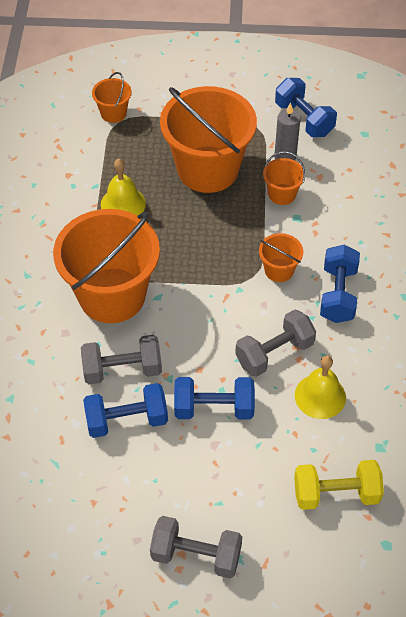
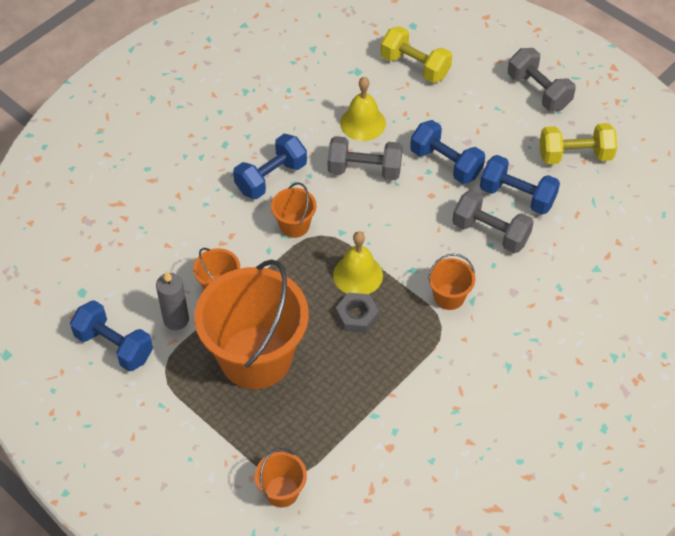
camera: 140 degrees left, 0 degrees up
orange bucket [53,209,160,323] -> orange bucket [428,254,475,310], size x0.44
yellow bell [101,159,146,215] -> yellow bell moved to [333,231,383,294]
blue dumbbell [275,78,337,137] -> blue dumbbell turned 60 degrees counterclockwise [70,300,153,371]
none -> grey nut [336,293,379,333]
none -> yellow dumbbell [540,123,618,164]

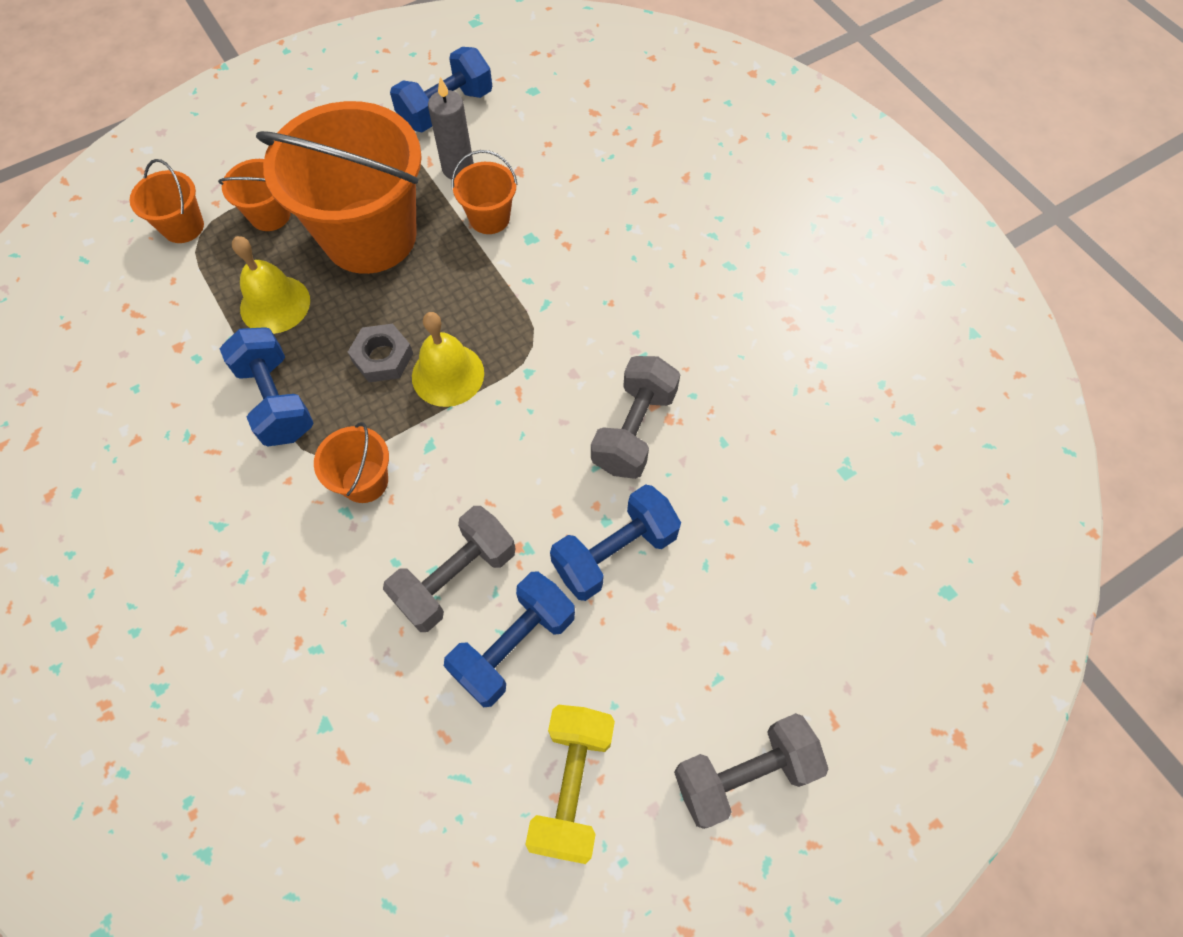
camera: 105 degrees right, 10 degrees up
blue dumbbell [233,134,307,199] -> blue dumbbell moved to [220,327,314,446]
orange bucket [271,182,317,238] -> orange bucket moved to [218,159,291,231]
yellow bell [340,77,386,141] -> yellow bell moved to [232,236,310,334]
yellow dumbbell [381,26,452,83] -> none

